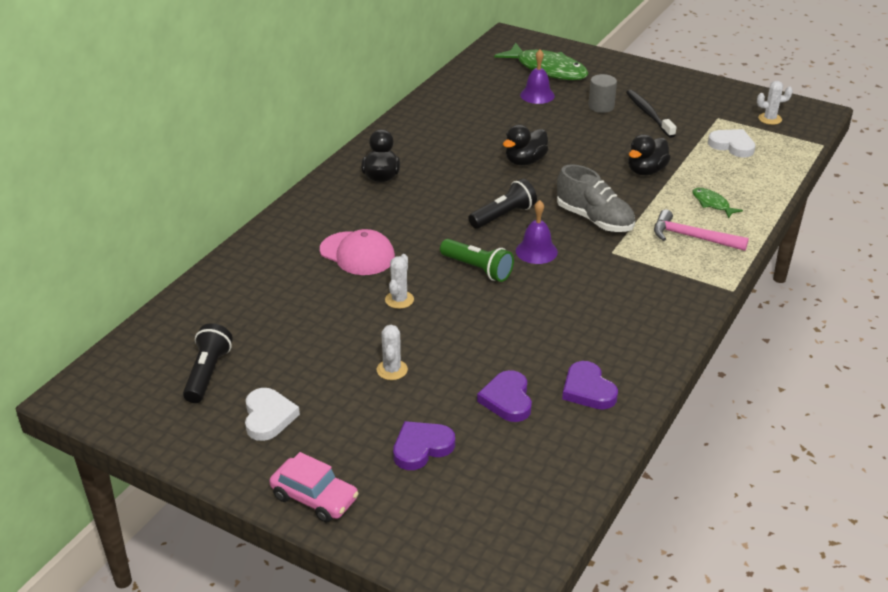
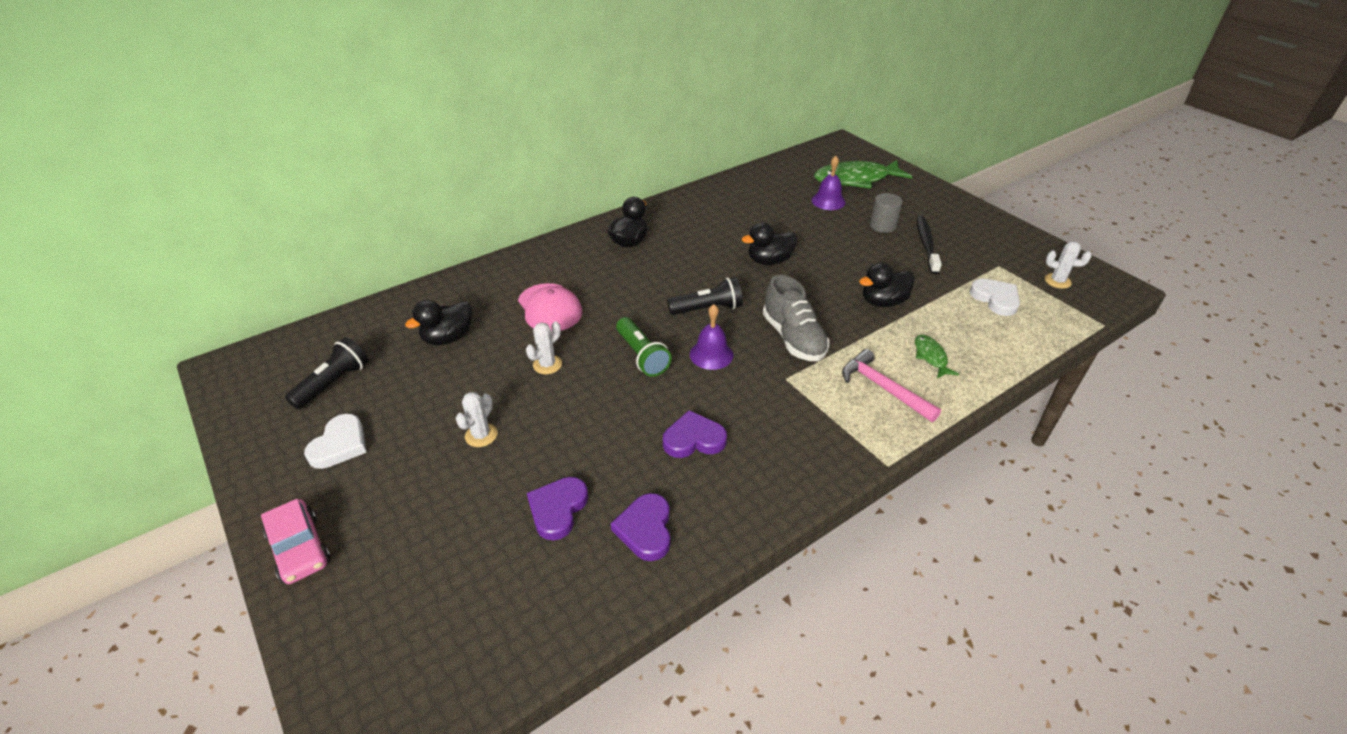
camera: 25 degrees right, 5 degrees up
purple heart [393,421,455,470] -> purple heart moved to [663,410,727,458]
green fish [494,42,589,80] -> green fish turned 105 degrees clockwise [814,160,913,189]
none -> black duck [405,300,472,345]

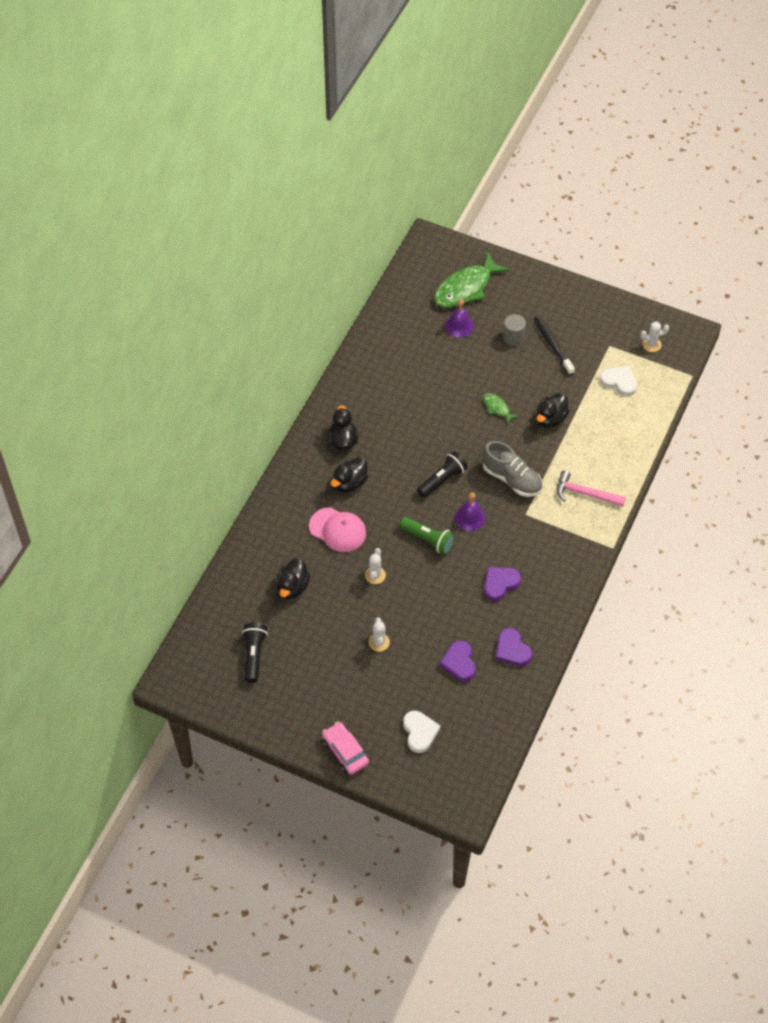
camera: 30 degrees left, 15 degrees up
pink car [261,499,331,584] -> pink car turned 150 degrees counterclockwise [322,722,369,775]
white heart [304,414,367,469] -> white heart moved to [403,711,440,753]
black duck [742,222,797,265] -> black duck moved to [331,457,368,493]
green fish [915,335,959,378] -> green fish moved to [483,393,519,424]

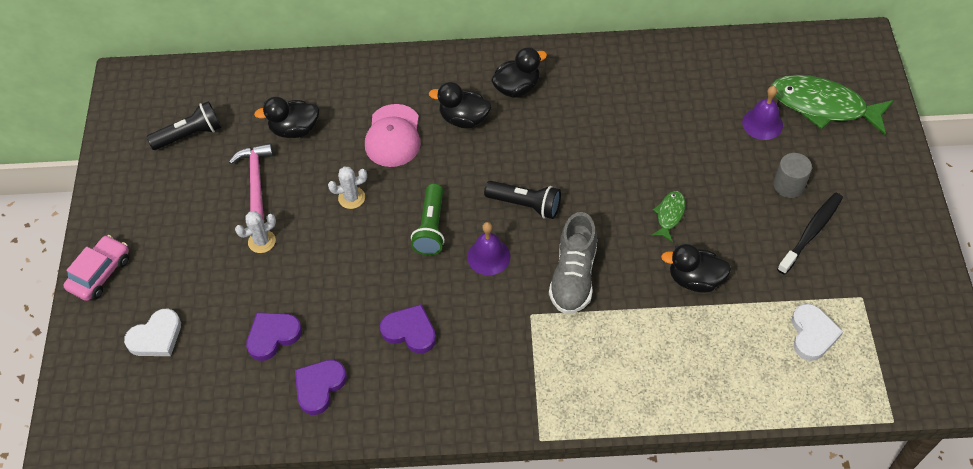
camera: 65 degrees right, 0 degrees up
pink hammer [556,470,626,507] -> pink hammer moved to [229,143,273,222]
white cactus [640,321,669,352] -> none

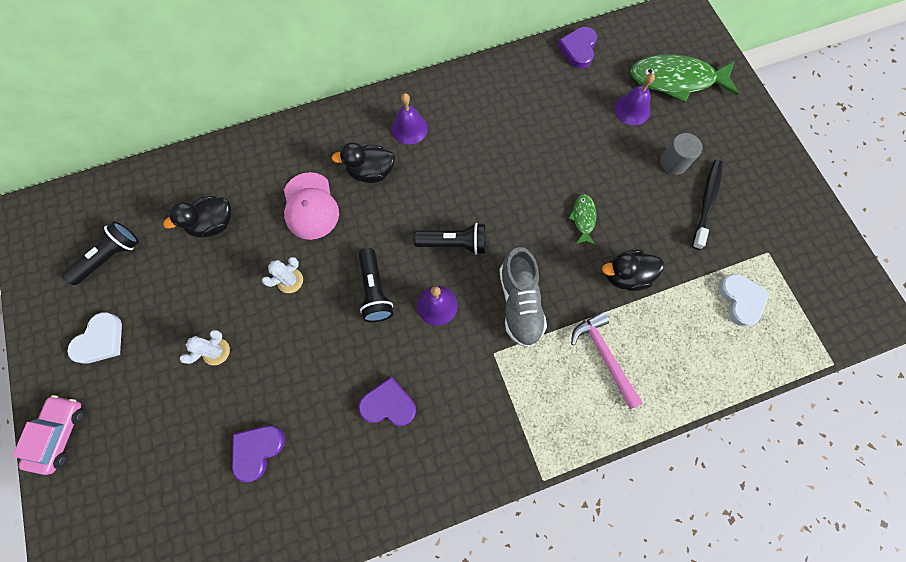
camera: 20 degrees left, 15 degrees up
white heart [124,308,181,356] -> white heart moved to [67,312,122,364]
pink hammer [229,143,273,222] -> pink hammer moved to [571,311,642,409]
purple heart [295,360,347,415] -> purple heart moved to [557,27,597,69]
green flashlight [411,183,445,255] -> black flashlight [359,248,393,322]
black duck [491,47,547,97] -> purple bell [391,93,428,145]

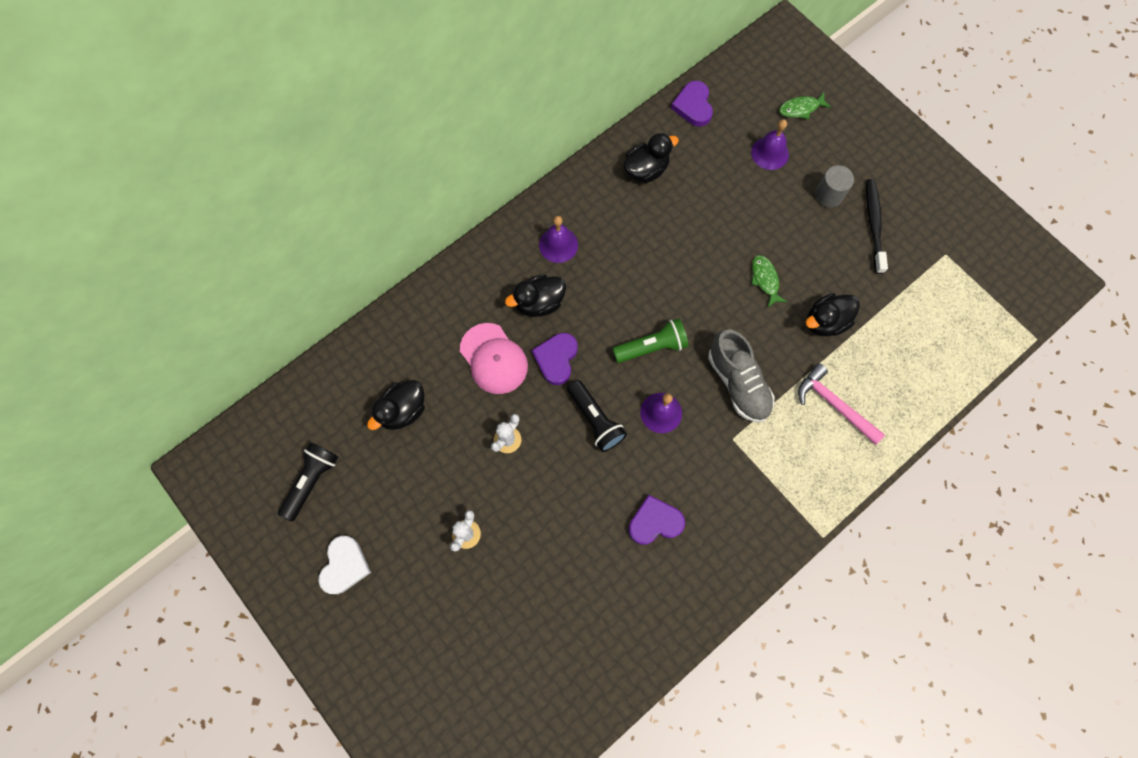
camera: 20 degrees left, 0 degrees up
pink car [12,395,85,475] -> none
purple heart [232,426,285,482] -> purple heart moved to [532,333,578,385]
black flashlight [414,223,485,255] -> green flashlight [612,318,689,363]
green fish [630,54,739,103] -> green fish [779,92,831,119], size x0.47
white heart [718,274,770,327] -> none
none -> black duck [623,133,679,183]

